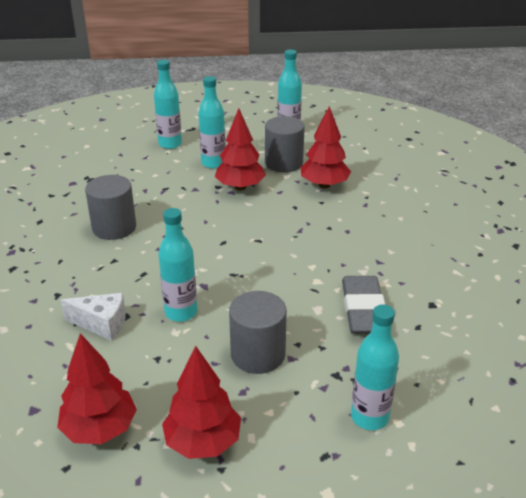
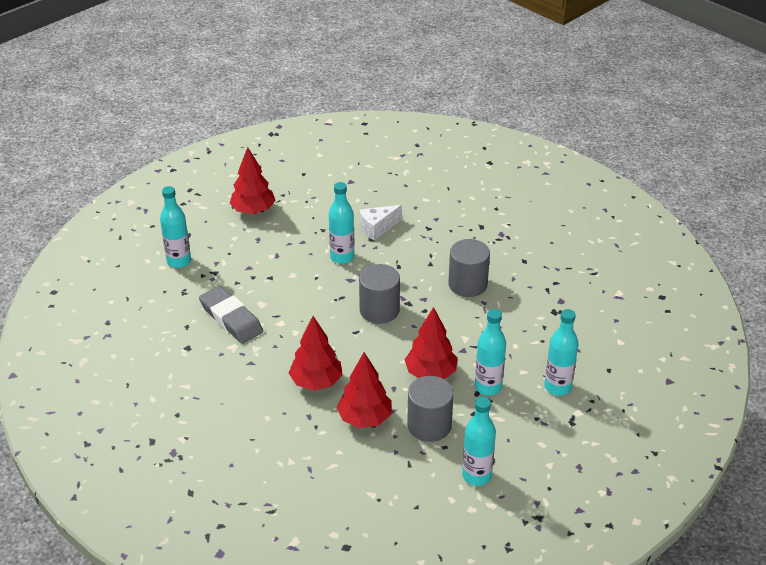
camera: 140 degrees right, 5 degrees up
red tree [57,333,137,444] -> red tree moved to [289,316,342,391]
grey cylinder [229,291,287,374] -> grey cylinder moved to [359,264,400,324]

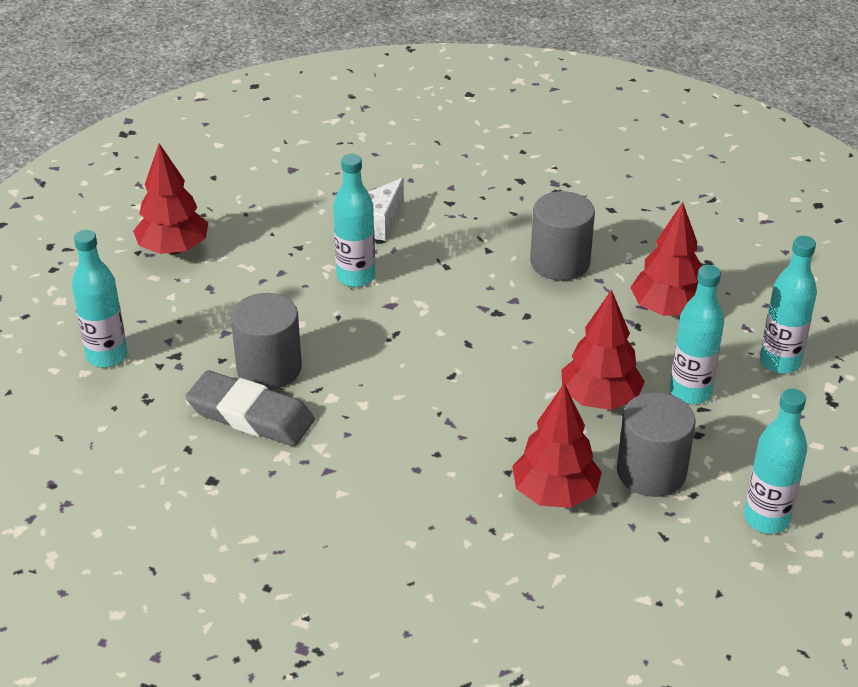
camera: 25 degrees left, 0 degrees up
red tree [289,316,342,391] -> red tree moved to [630,202,702,316]
grey cylinder [359,264,400,324] -> grey cylinder moved to [231,293,302,390]

